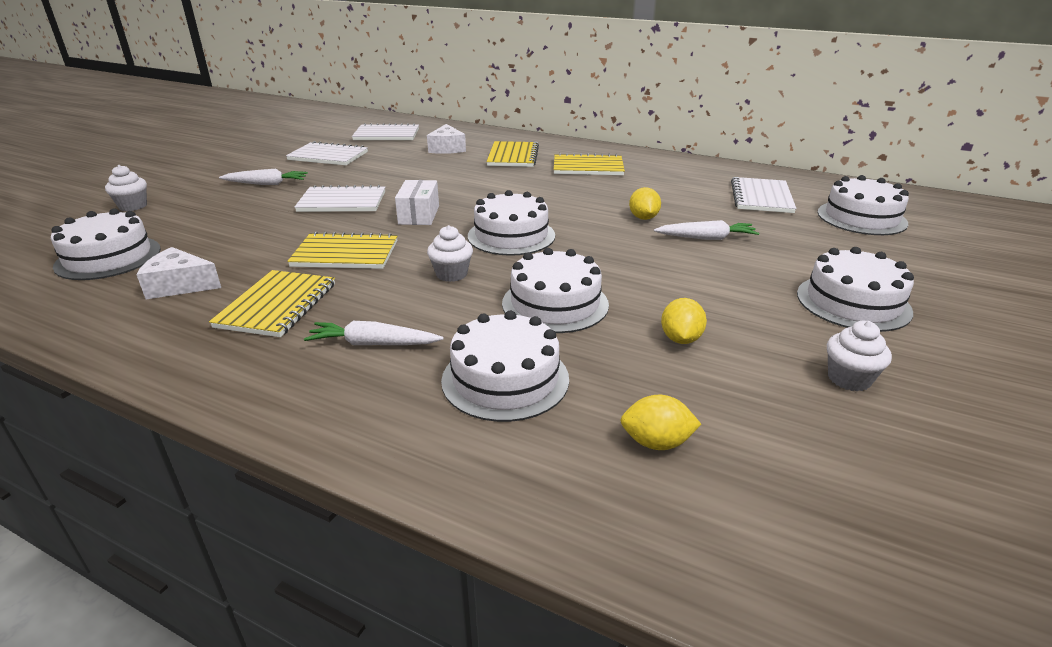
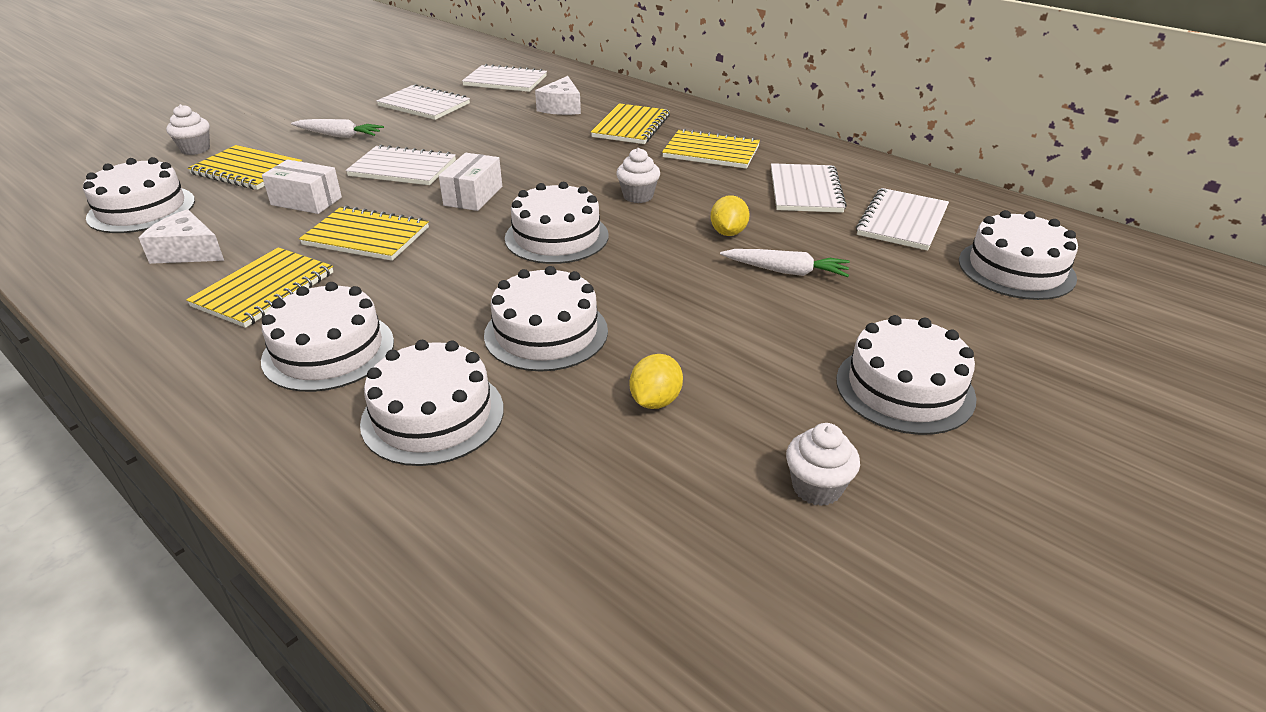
camera: 15 degrees right, 5 degrees up
white carrot [304,321,443,345] -> white cake [261,282,394,392]
white cupcake [427,225,473,282] -> white cupcake moved to [616,148,660,203]
yellow lemon [620,395,701,450] -> none
none -> yellow notebook [188,145,302,190]
none -> white box [262,160,342,214]
none -> white notebook [771,163,847,213]

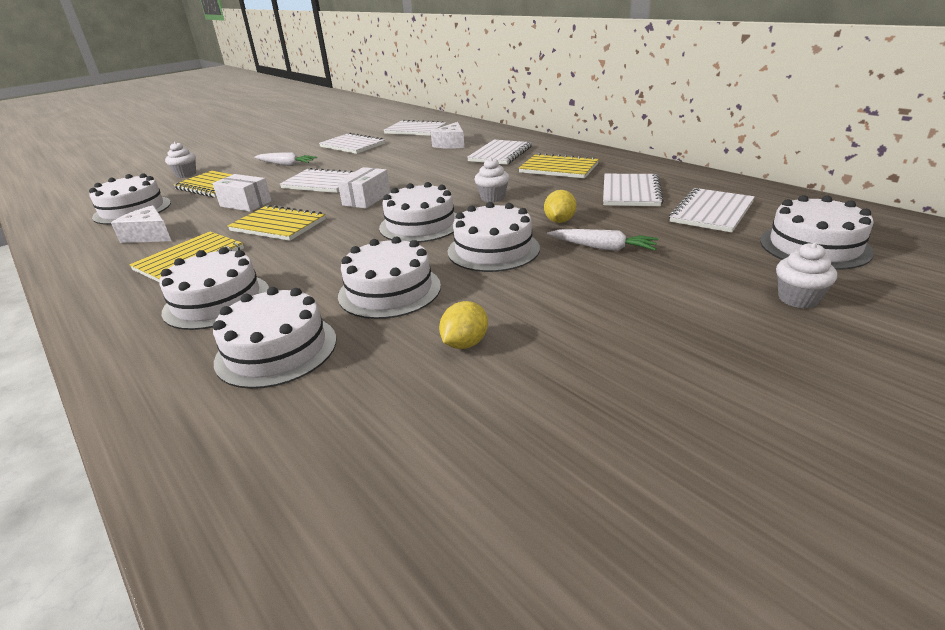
camera: 10 degrees right, 5 degrees down
yellow notebook [591,103,670,144] -> white notebook [467,140,532,165]
white cupcake [786,423,860,506] -> white cupcake moved to [776,242,837,309]
white cake [836,315,977,435] -> white cake moved to [448,202,540,272]

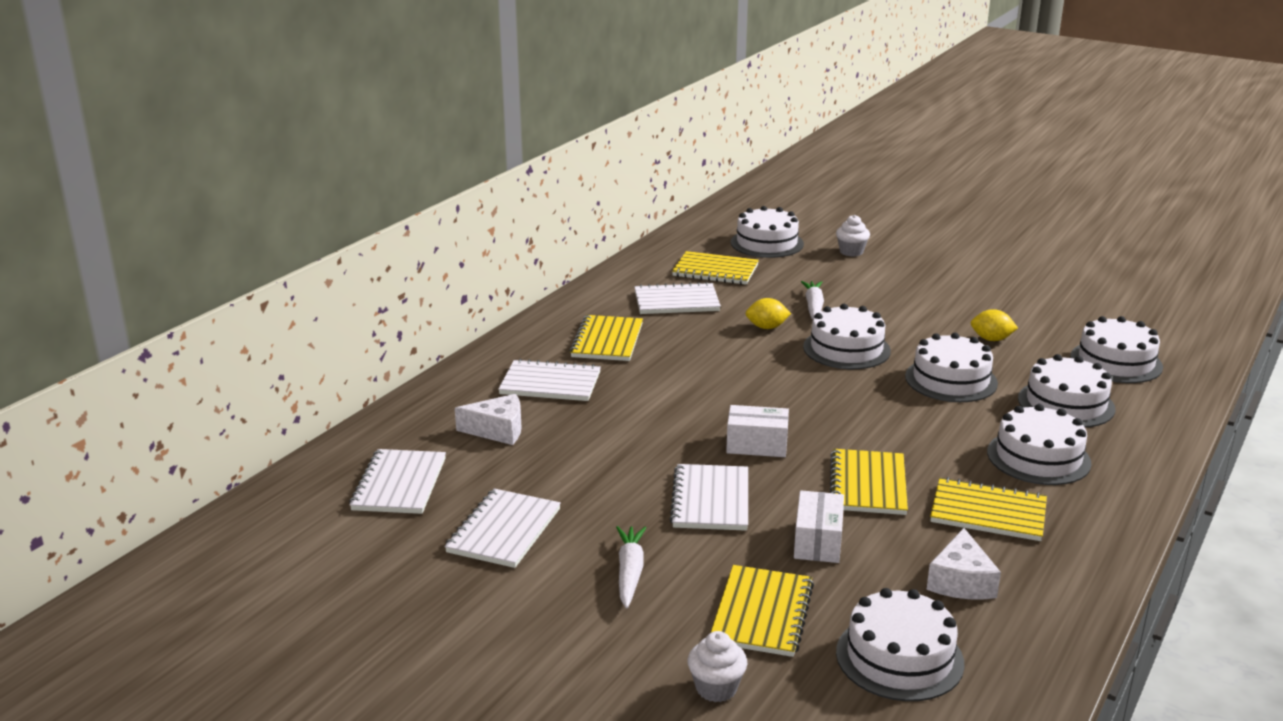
camera: 110 degrees left, 5 degrees down
white cake [379,182,457,243] -> white cake moved to [1070,316,1163,383]
white cupcake [474,157,509,202] -> none
white notebook [669,188,755,233] -> yellow notebook [672,251,759,285]

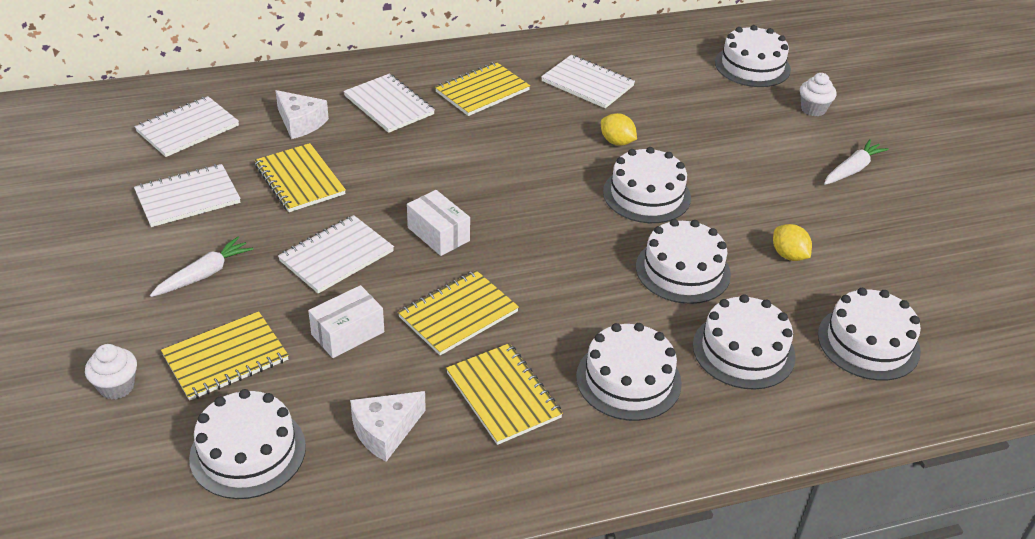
camera: 40 degrees right, 15 degrees up
yellow notebook [672,251,759,285] -> yellow notebook moved to [254,143,346,212]
white carrot [801,281,824,320] -> white carrot moved to [824,139,889,185]

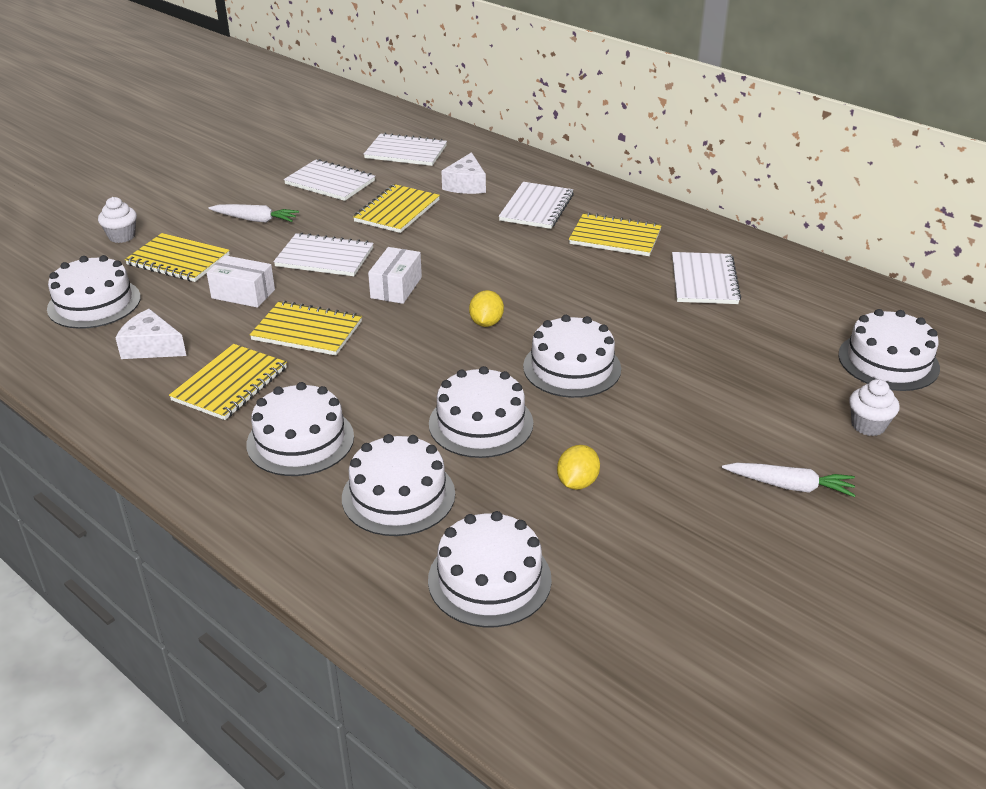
camera: 60 degrees right, 5 degrees down
yellow lemon [601,113,637,146] -> yellow lemon moved to [469,290,504,327]

